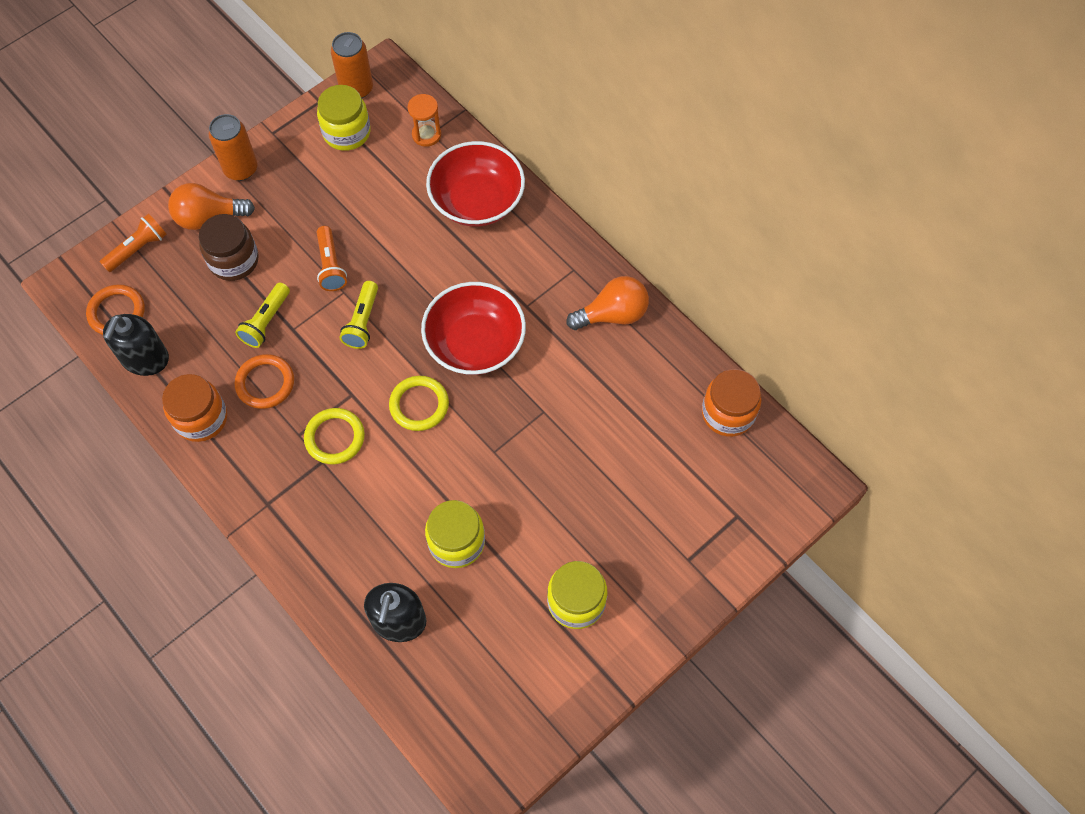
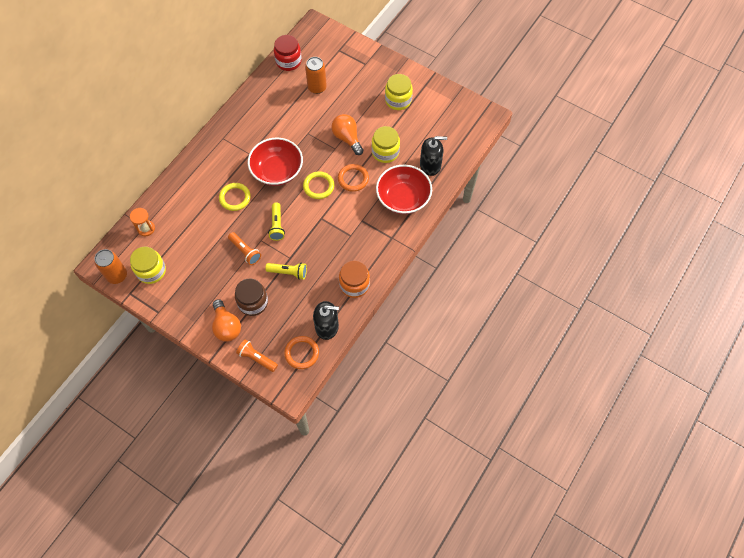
camera: 105 degrees left, 0 degrees up
orange can [209,114,258,181] -> orange can moved to [305,57,327,94]
orange ring [235,354,294,409] -> orange ring moved to [338,164,369,192]
yellow ring [304,408,365,464] -> yellow ring moved to [219,183,251,211]
orange flashlight [317,226,347,291] -> orange flashlight turned 75 degrees clockwise [228,232,261,265]
yellow flashlight [340,281,378,349] -> yellow flashlight turned 90 degrees clockwise [268,203,285,241]
red bowl [426,141,525,227] -> red bowl moved to [376,165,432,214]
orange light bulb [566,276,649,330] -> orange light bulb moved to [331,114,364,155]
orange jar [702,369,762,437] -> red jar [274,35,302,71]

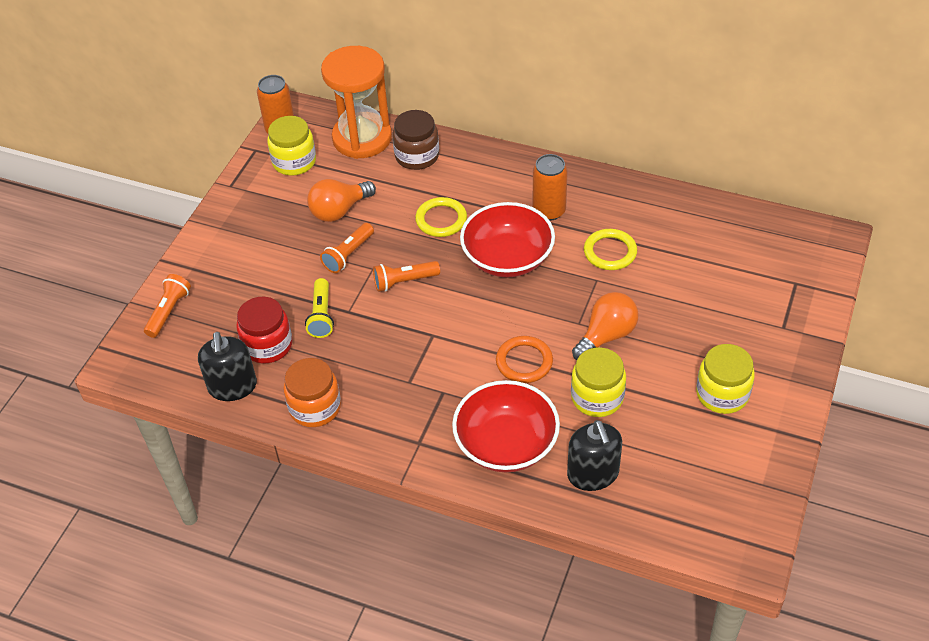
camera: 80 degrees right, 15 degrees down
orange hourglass [130,208,155,236] -> orange hourglass [321,46,392,159], size x2.25
orange light bulb [212,299,241,342] -> orange light bulb moved to [307,179,376,222]
brown jar [235,279,268,316] -> brown jar moved to [393,110,439,170]
yellow flashlight [268,203,285,241] -> orange flashlight [373,261,440,292]
red jar [274,35,302,71] -> red jar moved to [236,297,292,363]
orange ring [284,336,319,369] -> none
yellow ring [303,171,334,199] -> yellow ring moved to [584,229,637,270]
orange can [305,57,327,94] -> orange can moved to [533,154,568,221]

